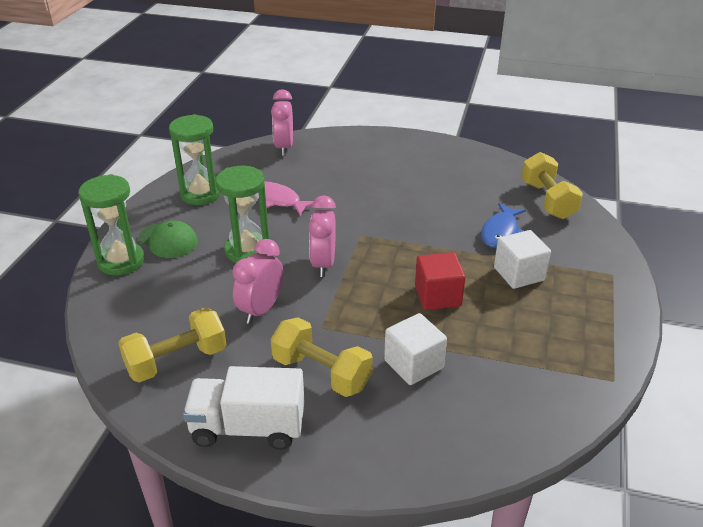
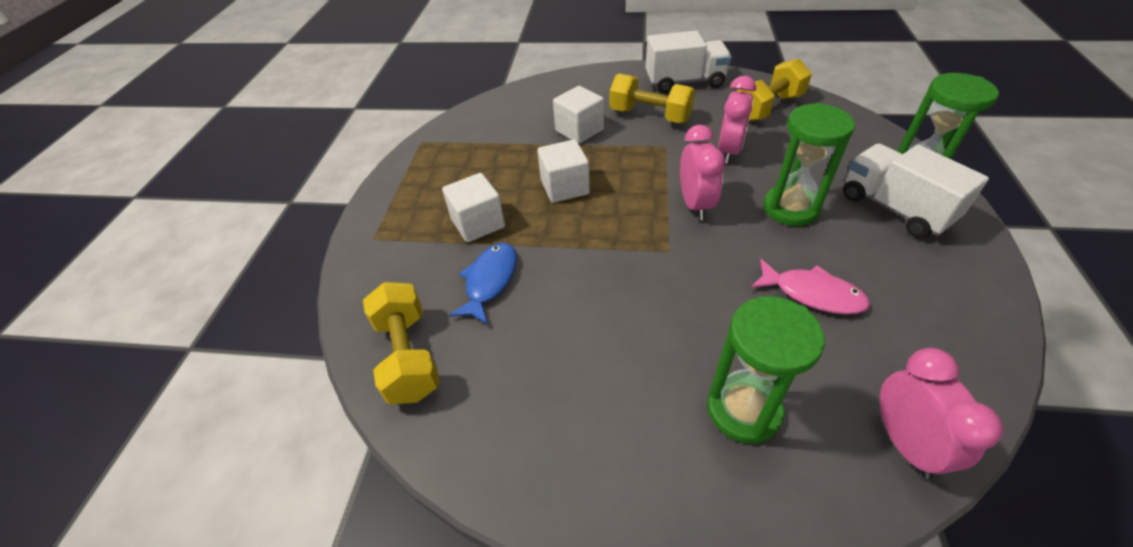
camera: 175 degrees right, 10 degrees up
green cap [138,221,198,258] -> white truck [843,144,989,238]
green hourglass [169,114,221,205] -> green hourglass moved to [707,296,825,444]
red cube [415,252,465,310] -> white cube [537,139,590,203]

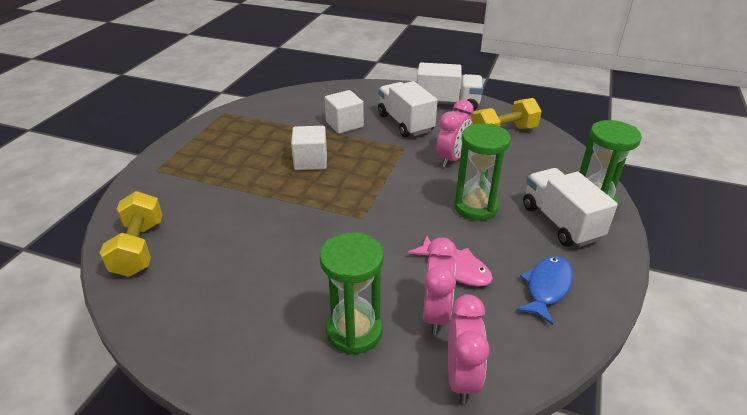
camera: 10 degrees right, 10 degrees down
white cube [442,173,505,242] -> none
blue fish [449,243,517,325] -> blue fish moved to [516,256,573,325]
yellow dumbbell [610,74,695,123] -> white truck [378,81,438,137]
pink clock [680,125,726,220] -> pink clock moved to [423,237,457,335]

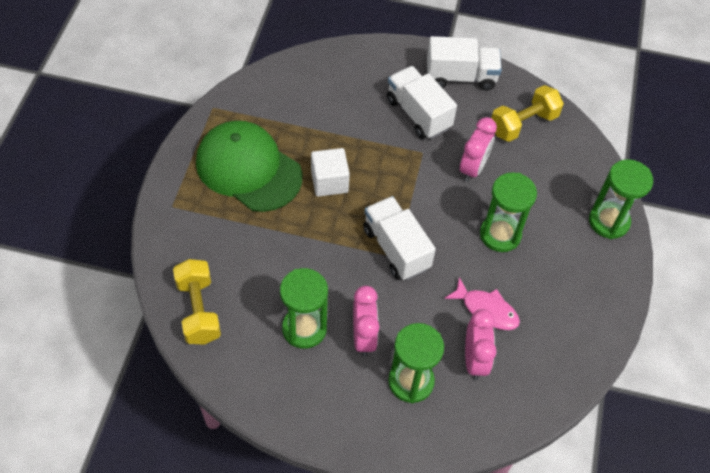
camera: 10 degrees left, 20 degrees up
white cube [325,90,364,134] -> none
pink clock [448,295,490,404] -> pink clock moved to [353,286,380,357]
blue fish [516,256,573,325] -> none
white truck [523,168,618,247] -> white truck moved to [363,196,436,280]
none -> green cap [196,121,302,212]
none -> green hourglass [280,268,328,349]

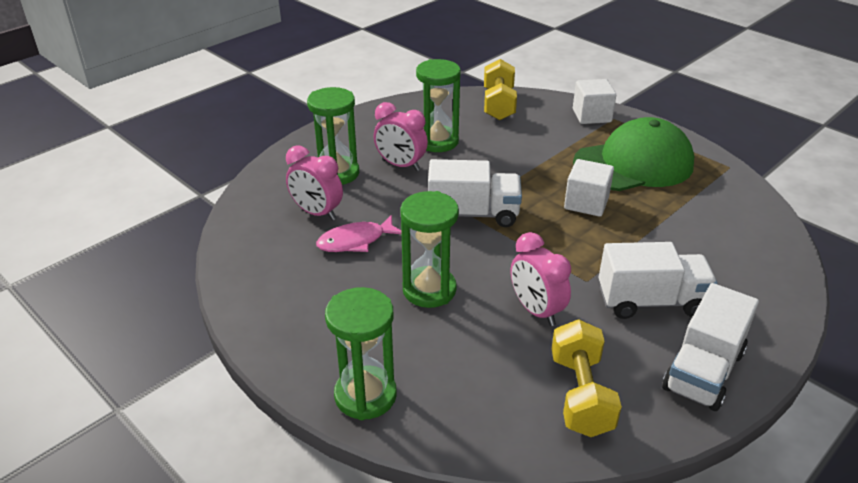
camera: 125 degrees right, 20 degrees down
yellow dumbbell [173,259,221,345] -> yellow dumbbell turned 75 degrees clockwise [484,59,517,120]
none -> white cube [573,79,616,124]

